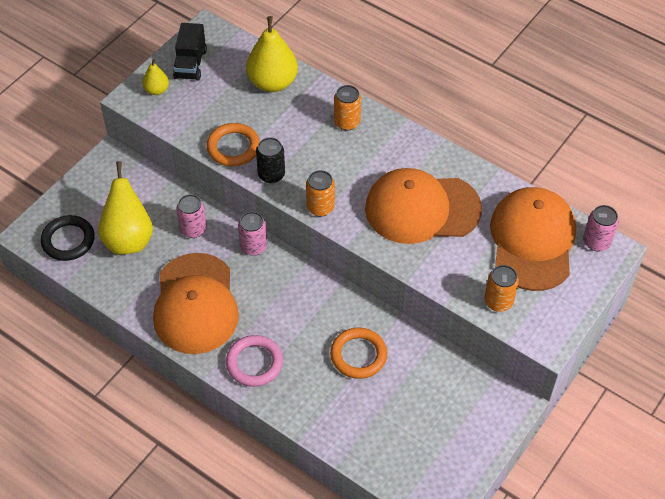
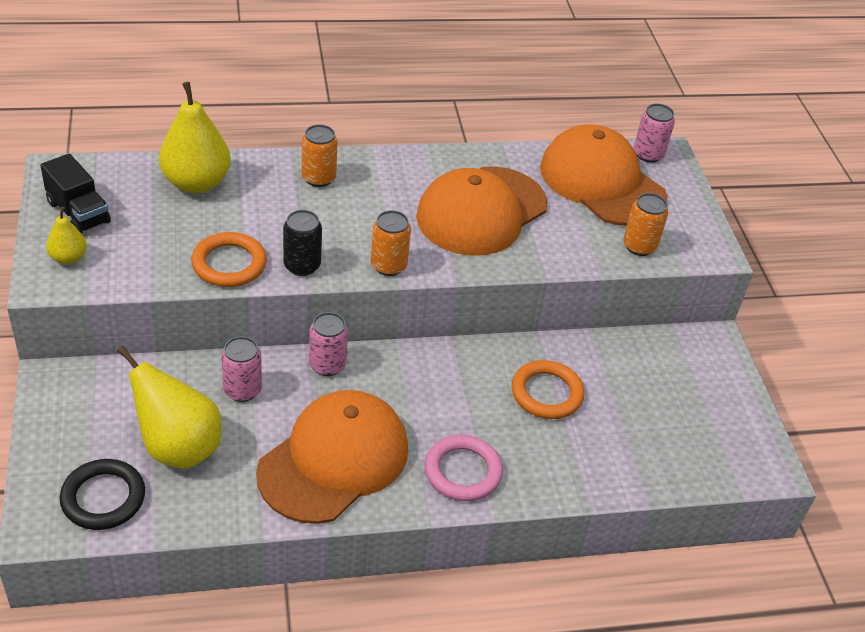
camera: 50 degrees left, 10 degrees down
orange cap [153,253,239,354] -> orange cap turned 90 degrees counterclockwise [256,390,408,524]

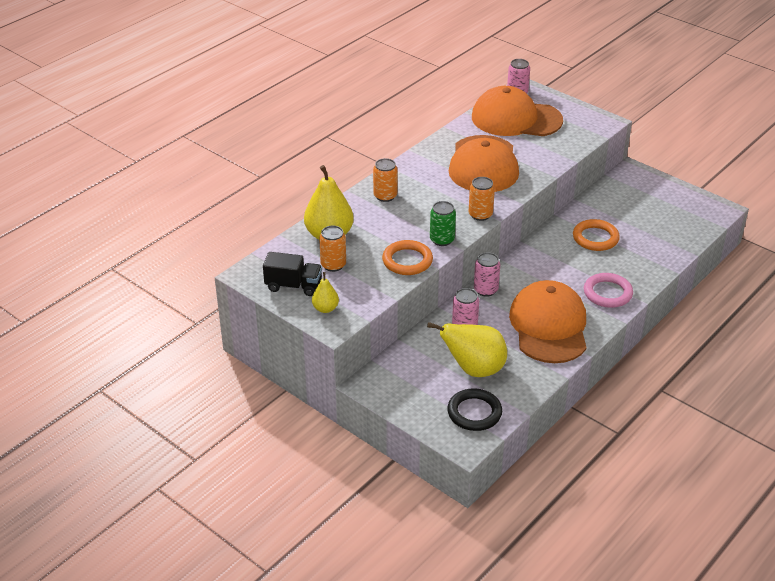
camera: 35 degrees left, 5 degrees down
black can [283,210,322,276] -> green can [430,201,456,246]
orange can [623,193,668,256] -> orange can moved to [319,226,346,272]

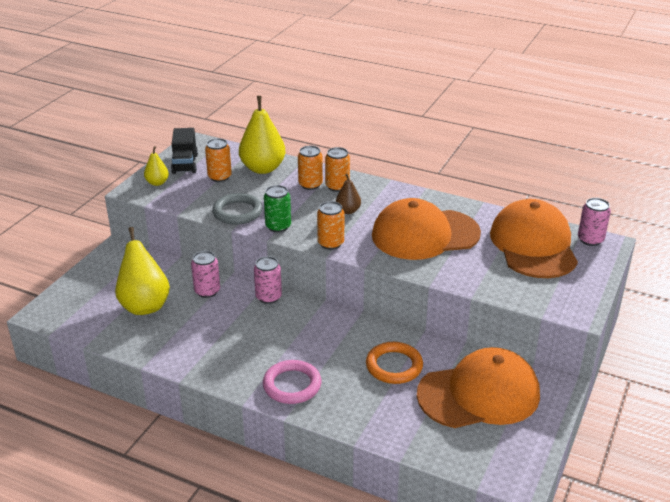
camera: 75 degrees right, 5 degrees down
orange ring [382,240,433,275] -> grey ring [212,193,263,225]
black ring [447,389,502,431] -> none
orange cap [509,280,587,363] -> orange cap moved to [417,347,540,428]
none -> orange can [298,146,323,190]
none -> brown pear [336,174,361,214]

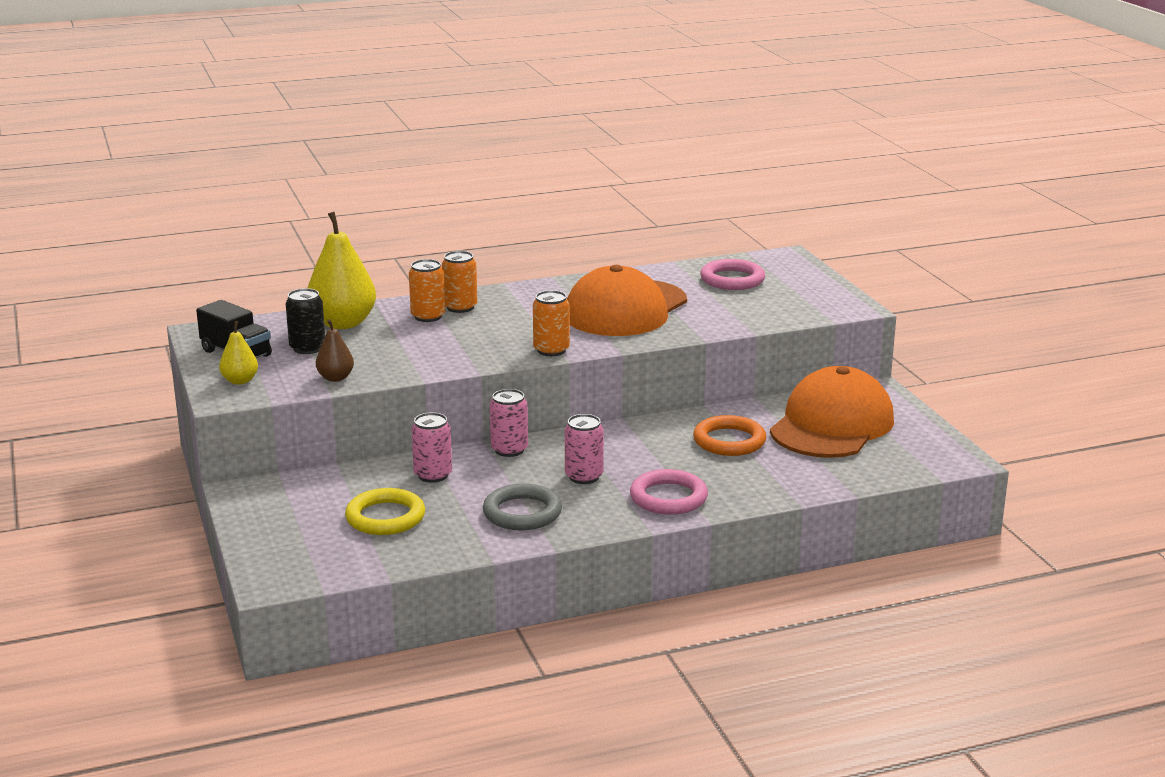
camera: 45 degrees left, 10 degrees down
yellow pear [115,227,170,315] -> yellow ring [345,488,425,535]
orange can [205,138,232,182] -> black can [286,288,325,354]
grey ring [212,193,263,225] -> grey ring moved to [483,484,562,531]
green can [264,185,291,232] -> none
brown pear [336,174,361,214] -> brown pear moved to [316,319,354,382]
orange cap [490,199,578,278] -> pink ring [700,259,765,290]
pink can [578,198,611,246] -> pink can moved to [565,414,604,484]

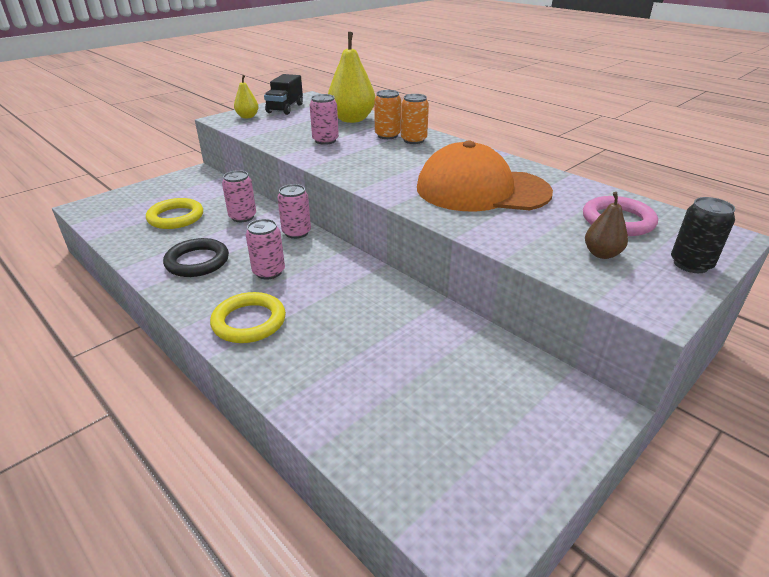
camera: 65 degrees right, 10 degrees up
black can [286,288,325,354] -> black can moved to [671,197,735,273]
brown pear [316,319,354,382] -> brown pear moved to [585,192,628,259]
grey ring [483,484,562,531] -> black ring [163,238,229,277]
orange can [533,290,570,356] -> none
pink ring [630,469,708,515] -> yellow ring [210,292,286,343]
orange ring [693,415,766,456] -> none
orange cap [770,366,894,458] -> none
none -> pink can [309,94,339,145]

